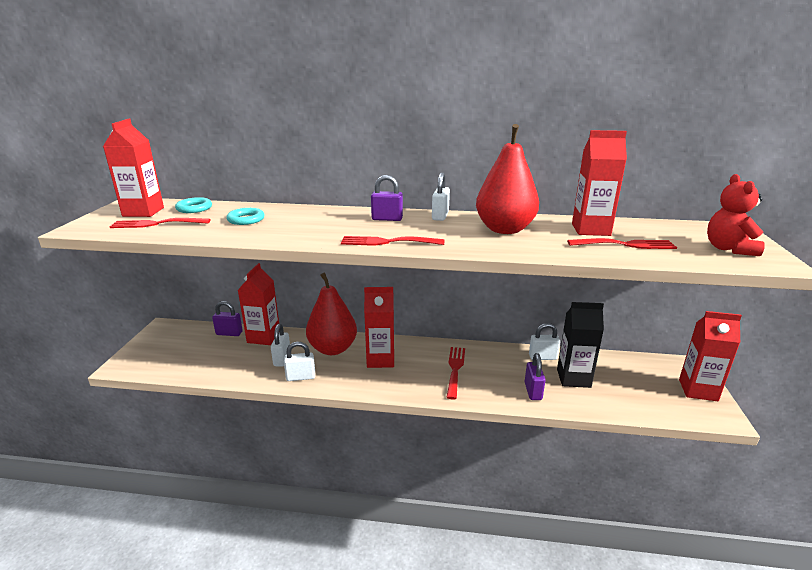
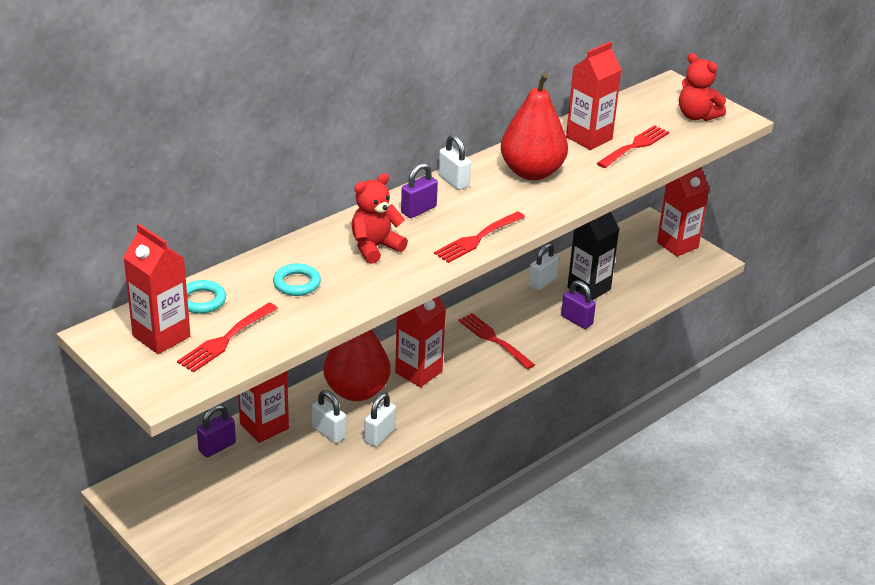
camera: 50 degrees left, 10 degrees up
none -> red teddy bear [351,173,408,264]

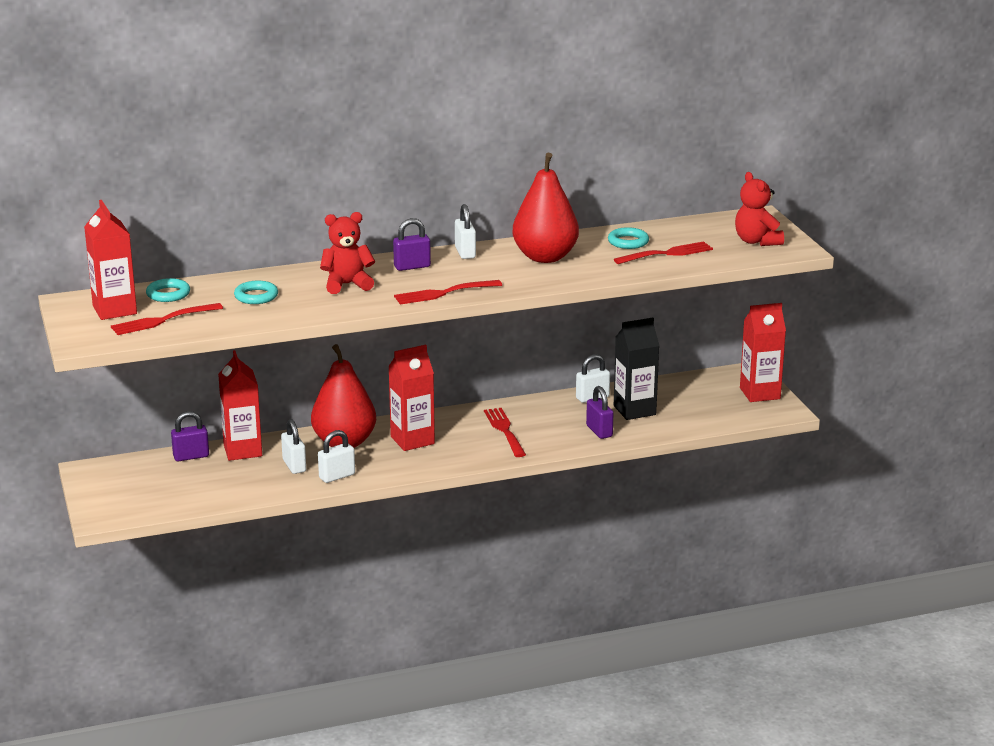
camera: 25 degrees right, 10 degrees down
red carton [566,41,622,150] -> turquoise ring [608,227,649,249]

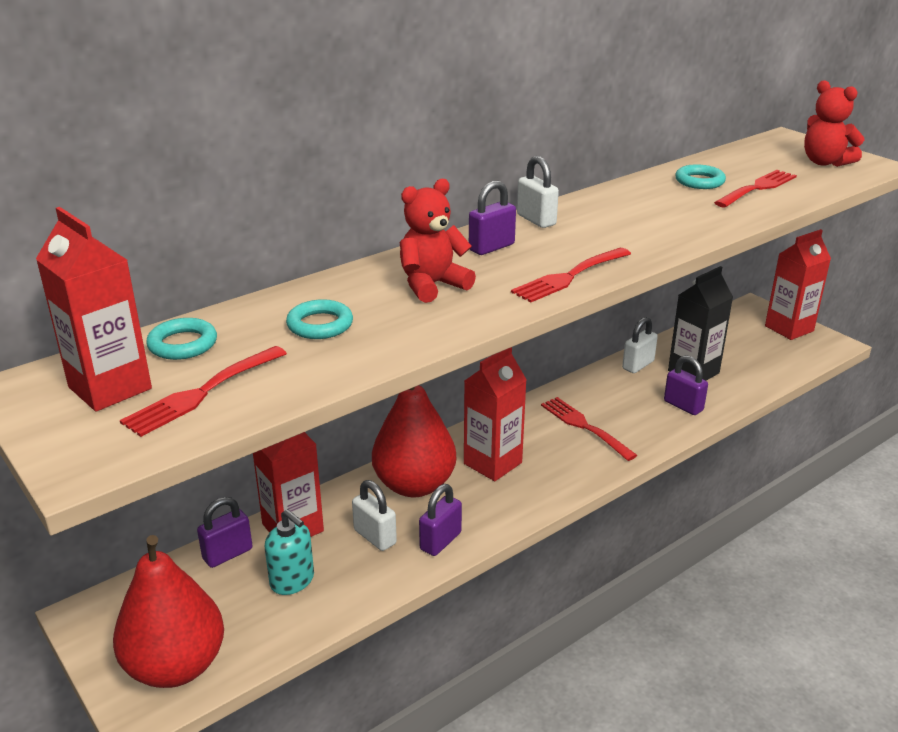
camera: 20 degrees left, 5 degrees up
white padlock [318,430,355,483] -> purple padlock [419,484,462,556]
red pear [512,153,579,263] -> red pear moved to [113,535,224,688]
none -> turquoise soap dispenser [265,509,314,595]

